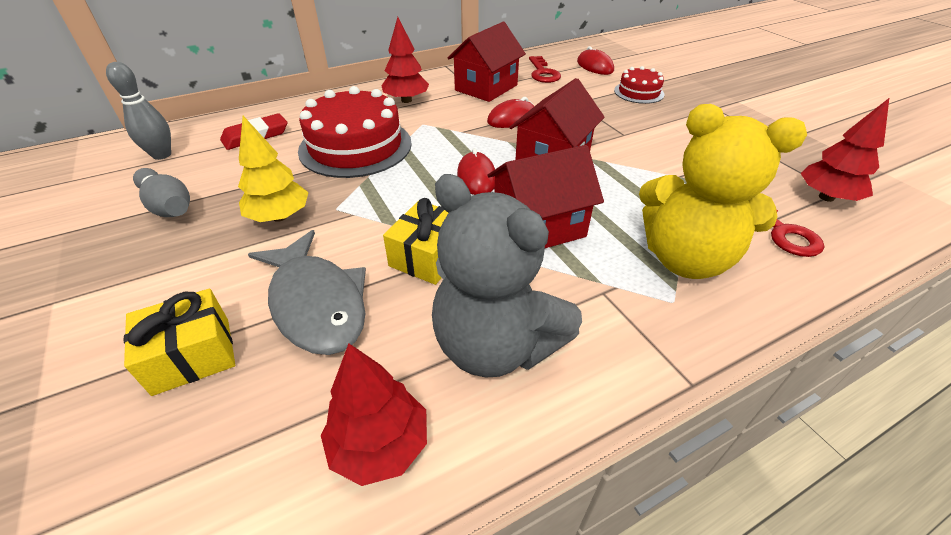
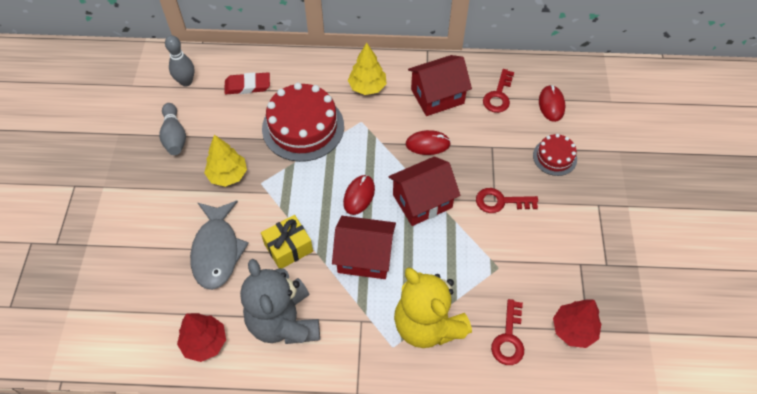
camera: 30 degrees right, 15 degrees up
yellow gift [124,289,235,396] -> none
red tree [381,17,429,103] -> yellow tree [348,43,387,95]
none -> red key [476,188,538,213]

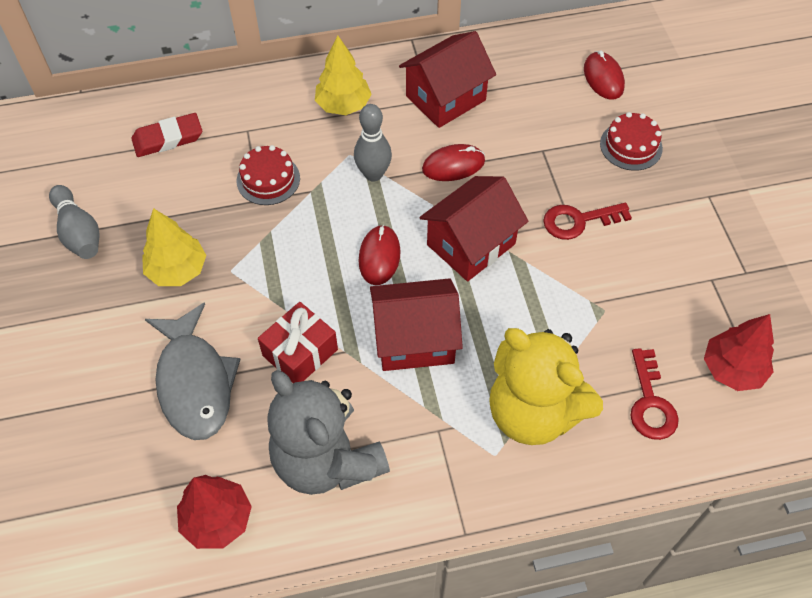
camera: 15 degrees left, 0 degrees up
grey bowling pin [165,35,195,87] -> grey bowling pin moved to [354,104,392,181]
yellow gift [261,215,313,268] -> red gift [258,302,338,383]
red cake [262,83,344,162] -> red cake [237,145,300,205], size x0.52
red key [483,69,514,113] -> none

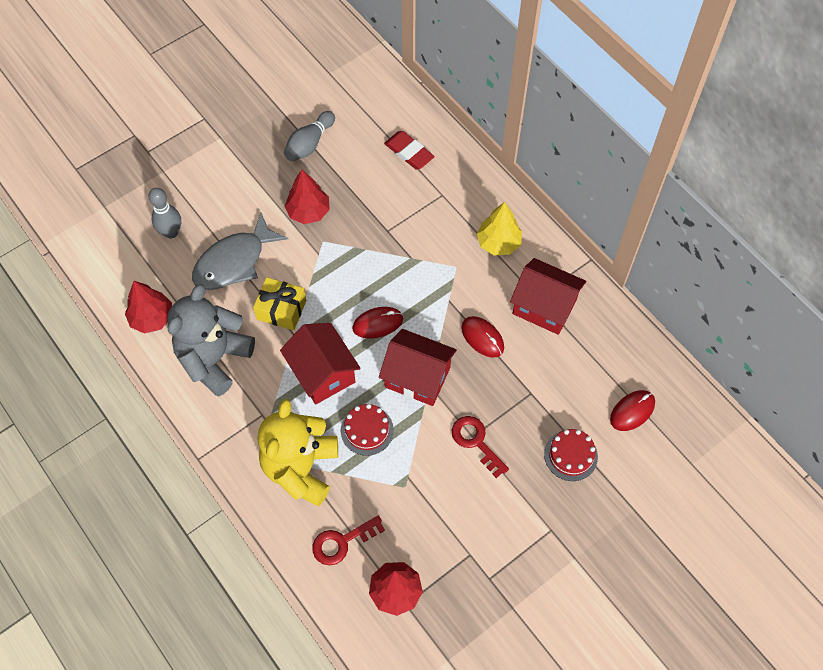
camera: 65 degrees right, 5 degrees up
yellow tree [142,208,206,286] -> red tree [285,170,330,224]
red cake [237,145,300,205] -> red cake moved to [341,404,394,456]
red gift [258,302,338,383] -> yellow gift [253,277,306,331]
grey bowling pin [354,104,392,181] -> grey bowling pin moved to [148,188,181,238]

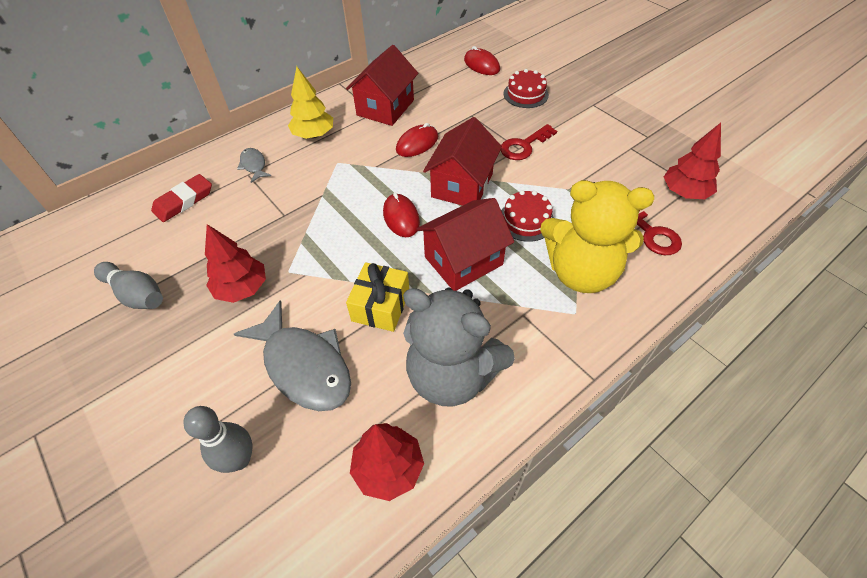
camera: 90 degrees left, 10 degrees down
none -> grey fish [237,148,271,183]

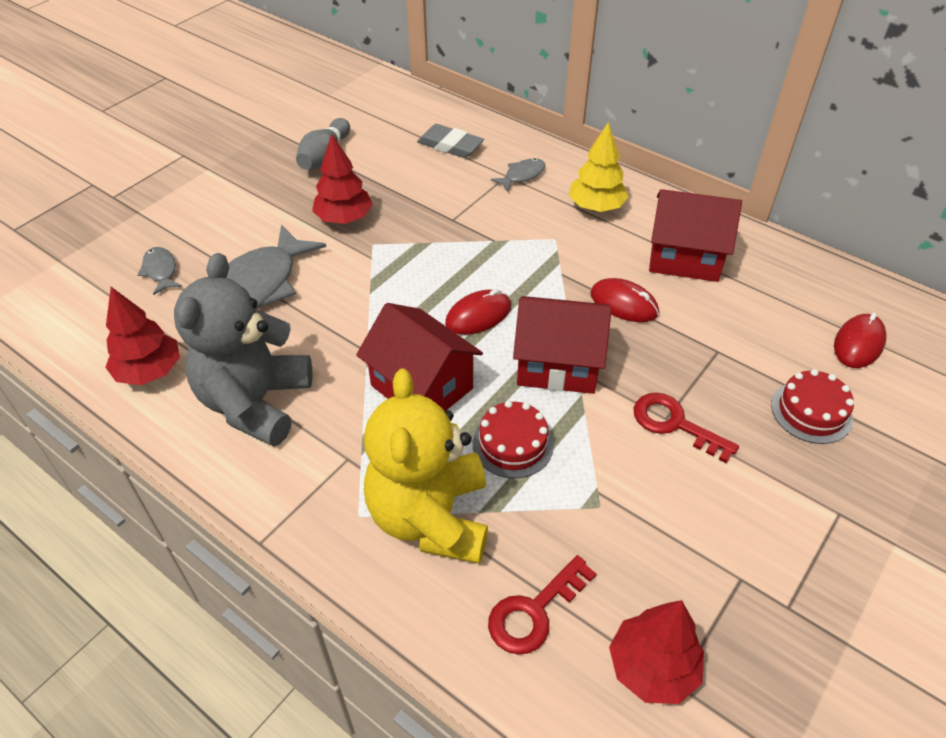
camera: 75 degrees right, 5 degrees down
red eraser [151,174,212,222] -> grey eraser [417,124,484,158]
grey bowling pin [183,406,252,473] -> grey fish [138,247,182,295]
yellow gift [346,262,409,332] -> none

